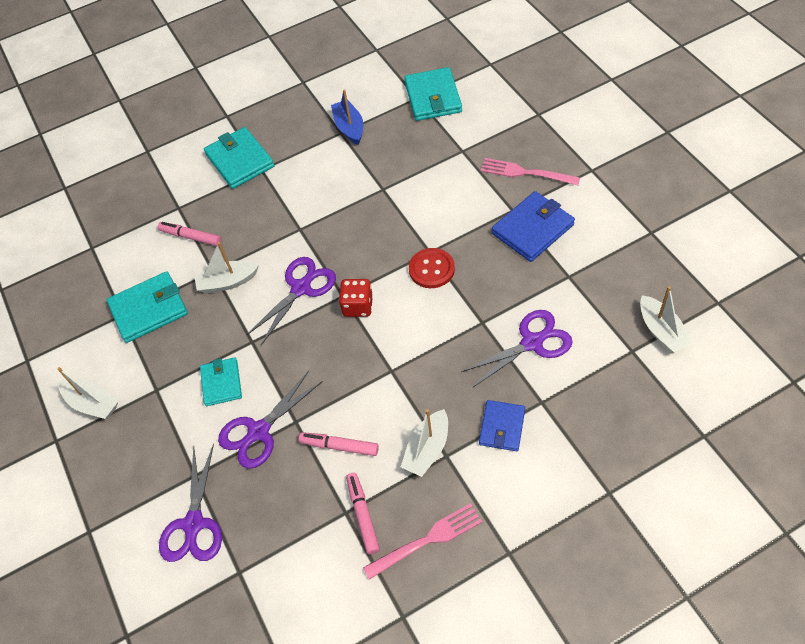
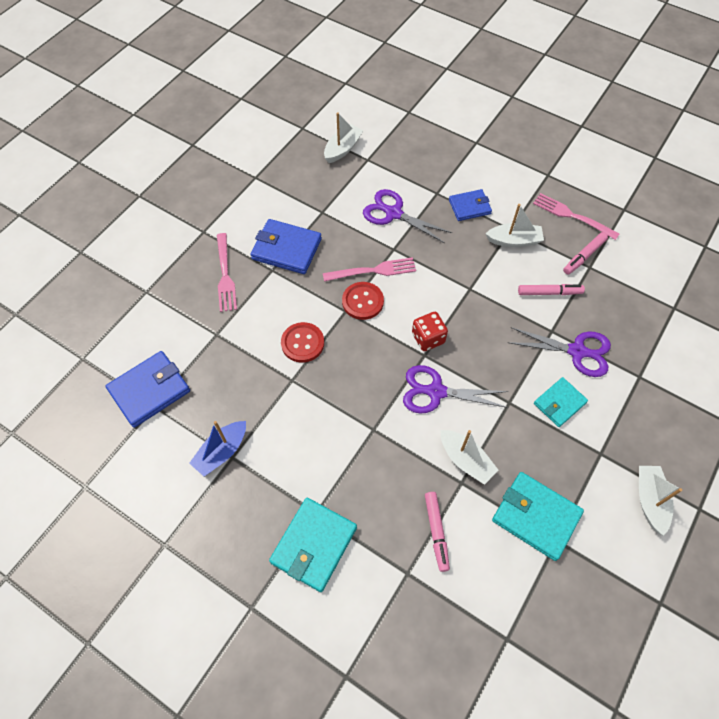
camera: 125 degrees left, 5 degrees up
purple scissors [159,444,222,562] -> none
pink marker [299,432,379,456] -> pink marker turned 75 degrees counterclockwise [518,284,585,295]
turquoise wallet [404,67,462,121] -> blue wallet [106,351,190,428]
none -> red button [281,322,324,363]
none -> pink fork [323,257,416,282]

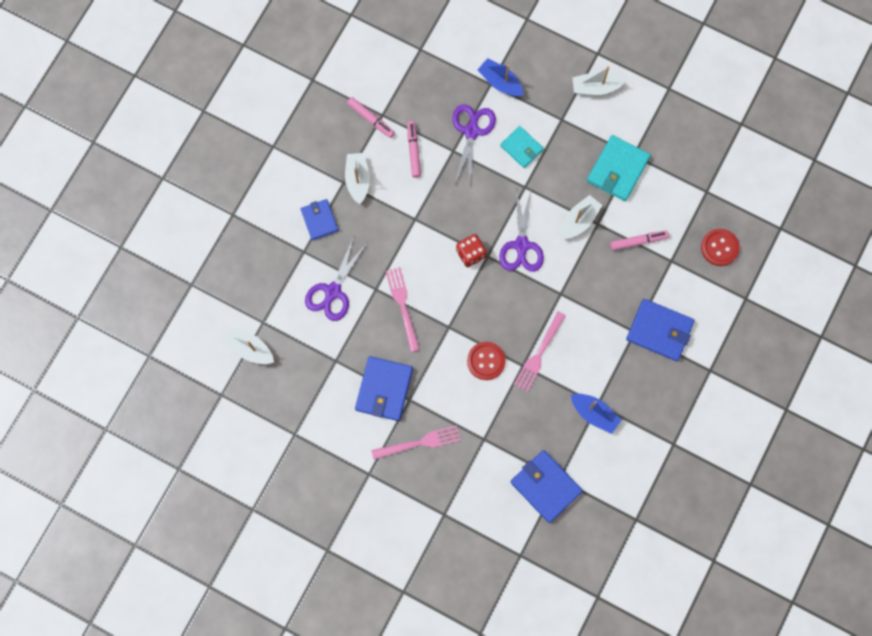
camera: 95 degrees left, 15 degrees up
turquoise wallet [269,498,357,592] -> blue wallet [626,299,695,361]
red button [342,282,384,320] -> red button moved to [701,229,740,266]
pink fork [533,193,620,240] -> pink fork moved to [514,311,566,392]
none -> blue boat [478,58,523,96]

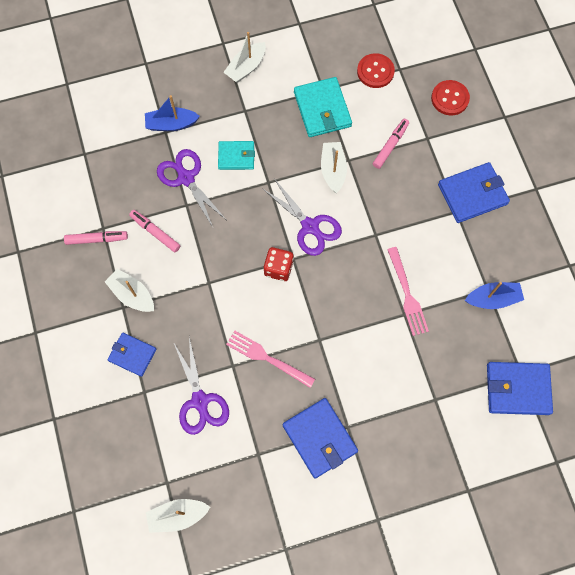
camera: 45 degrees left, 5 degrees down
pink fork [371,425,461,459] -> none
red button [467,342,506,380] -> red button moved to [357,53,395,88]

